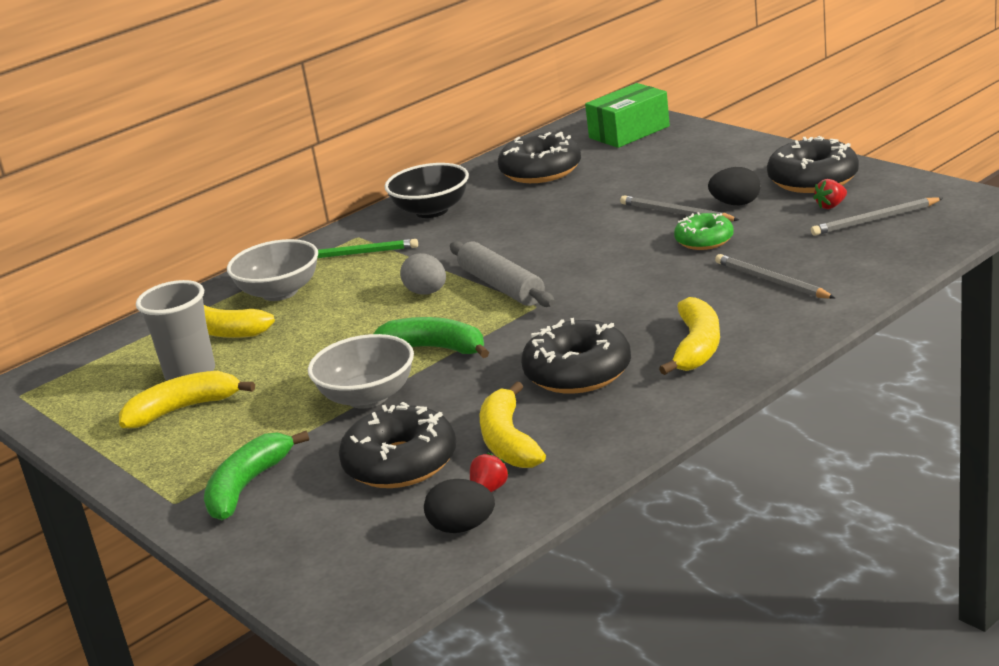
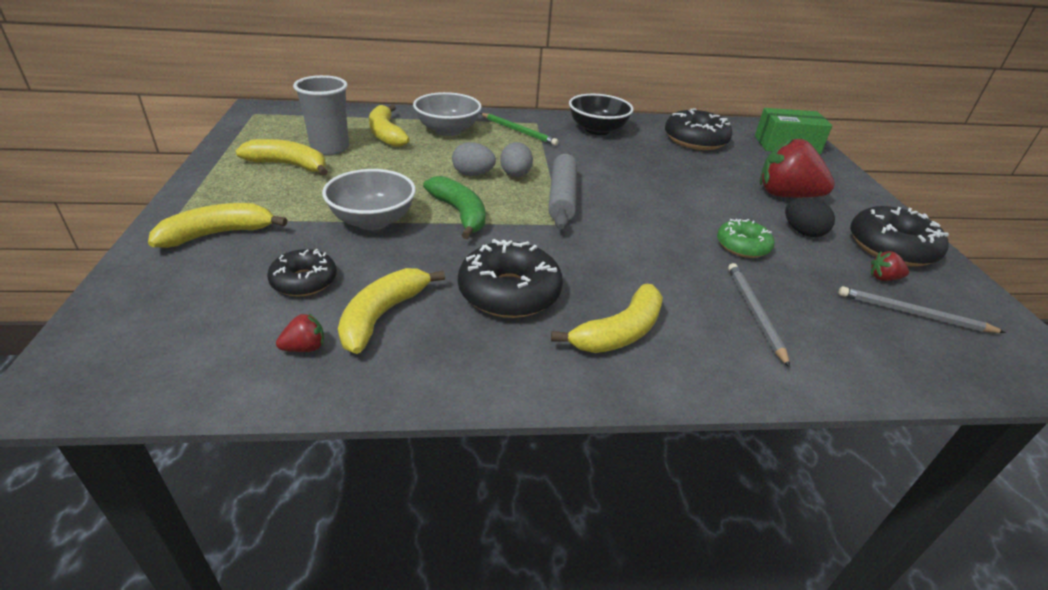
camera: 30 degrees right, 10 degrees up
green banana [204,431,309,520] -> yellow banana [148,203,287,248]
black donut [339,402,456,488] -> black donut [267,249,337,296], size x0.62
black egg [424,479,495,533] -> none
grey pencil [620,195,739,221] -> none
none -> grey egg [452,142,496,176]
none -> red strawberry [760,138,835,198]

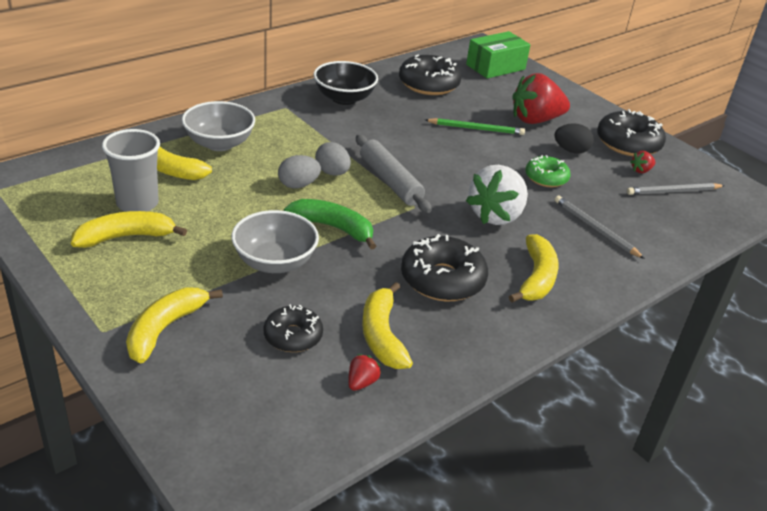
camera: 35 degrees left, 0 degrees up
green pencil [480,113,559,146] -> green pencil moved to [425,118,525,135]
none -> white strawberry [466,165,528,225]

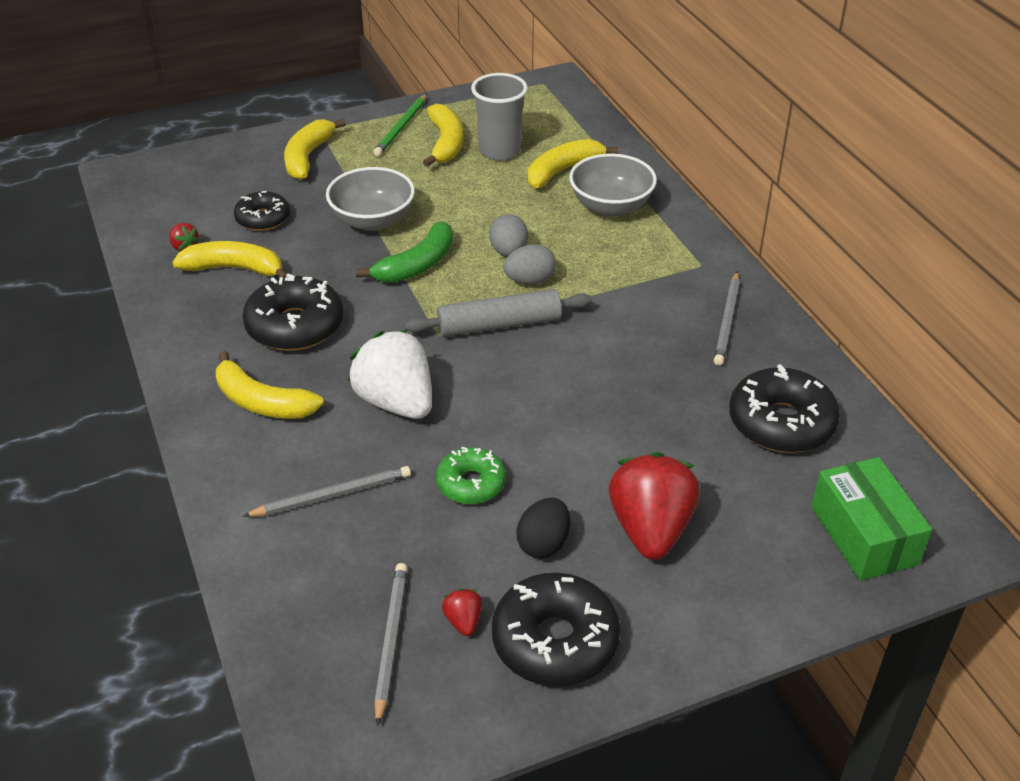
camera: 110 degrees right, 5 degrees up
yellow banana [126,287,223,363] -> yellow banana turned 120 degrees counterclockwise [284,119,346,180]
black bowl [314,61,378,105] -> grey pencil [714,271,740,366]
green pencil [425,118,525,135] -> green pencil moved to [373,94,427,156]

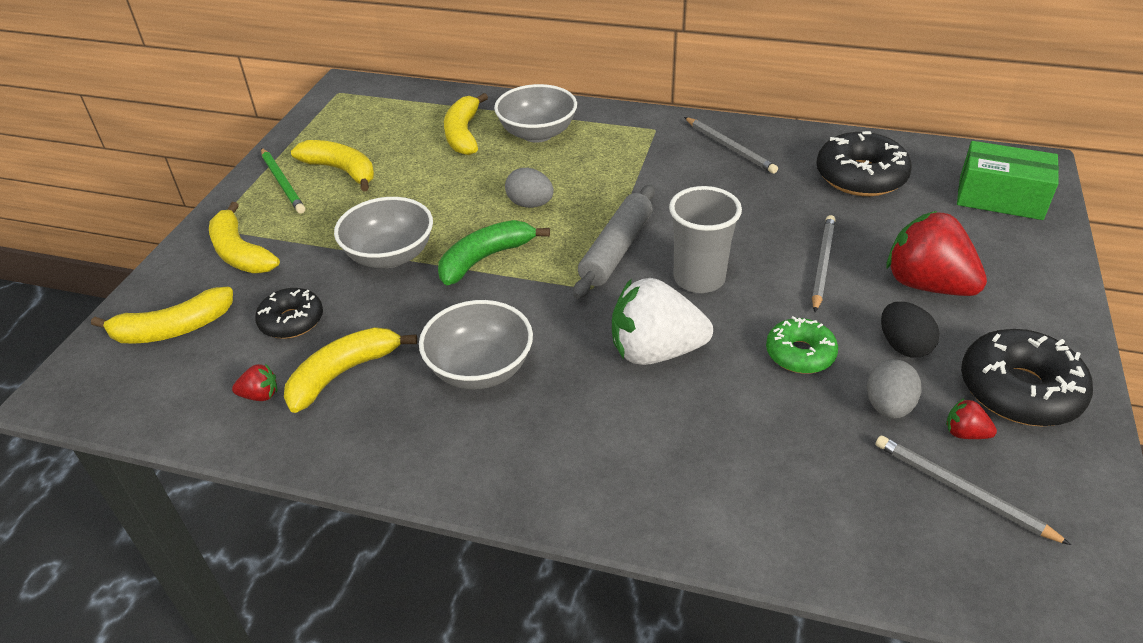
camera: 50 degrees left, 0 degrees up
yellow banana [216,350,324,419] -> yellow banana moved to [91,287,233,344]
black donut [243,273,343,351] -> grey bowl [419,300,533,389]
grey pencil [243,466,411,517] -> grey pencil moved to [812,215,835,312]
green banana [356,221,453,283] -> green banana turned 120 degrees counterclockwise [438,220,550,285]
grey cup [471,73,528,161] -> grey cup moved to [669,186,742,293]
grey egg [503,244,556,285] -> grey egg moved to [867,359,921,419]

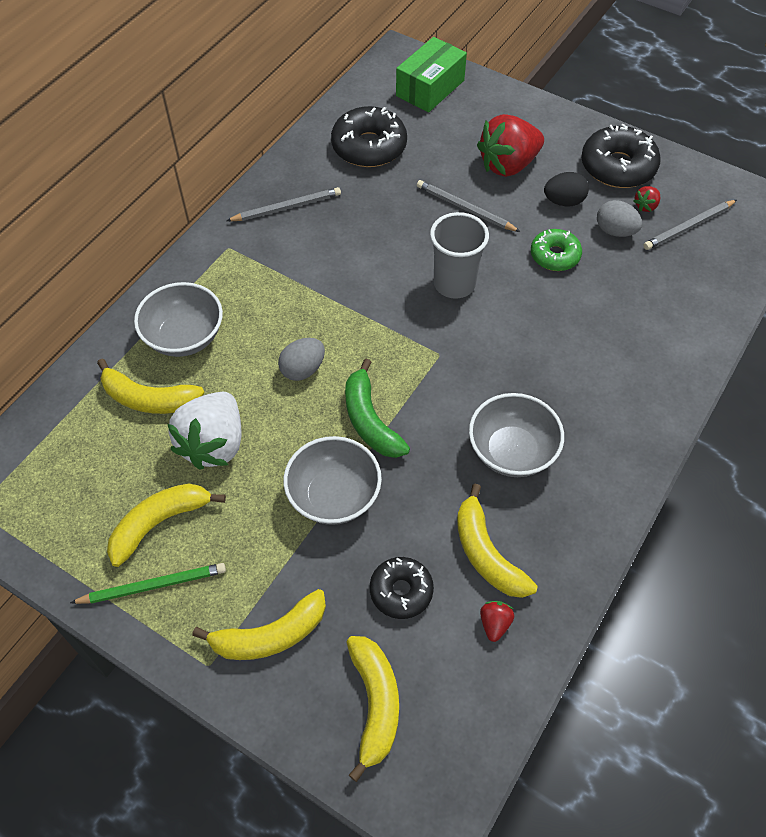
camera: 75 degrees left, 15 degrees up
grey rolling pin [573,185,655,299] -> none
white strawberry [612,278,713,365] -> white strawberry moved to [168,392,241,470]

